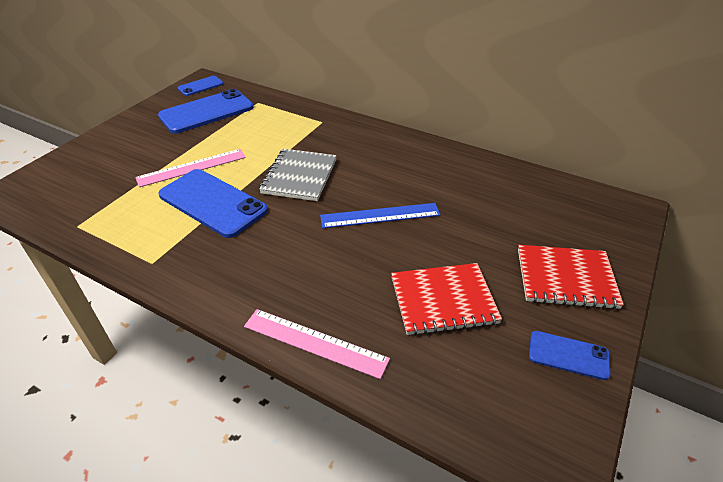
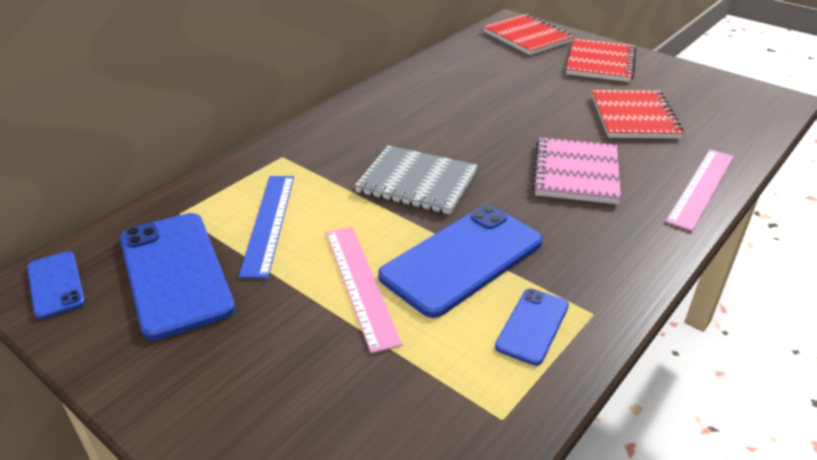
camera: 80 degrees left, 5 degrees down
blue ruler [320,203,440,228] -> blue ruler moved to [239,176,294,278]
blue phone [529,331,610,380] -> blue phone moved to [495,289,569,366]
none -> red notebook [483,14,574,55]
none -> pink notebook [532,137,621,204]

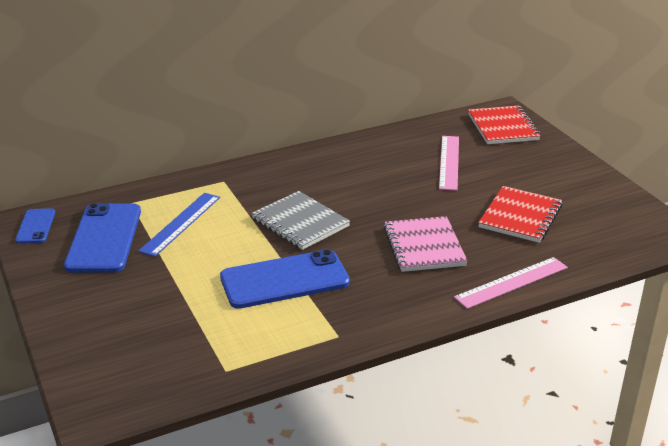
camera: 25 degrees right, 5 degrees down
pink ruler [326,227,403,354] -> pink ruler moved to [439,136,459,191]
blue phone [495,289,569,366] -> none
pink notebook [532,137,621,204] -> pink notebook turned 45 degrees counterclockwise [384,216,467,272]
red notebook [566,39,636,82] -> none

